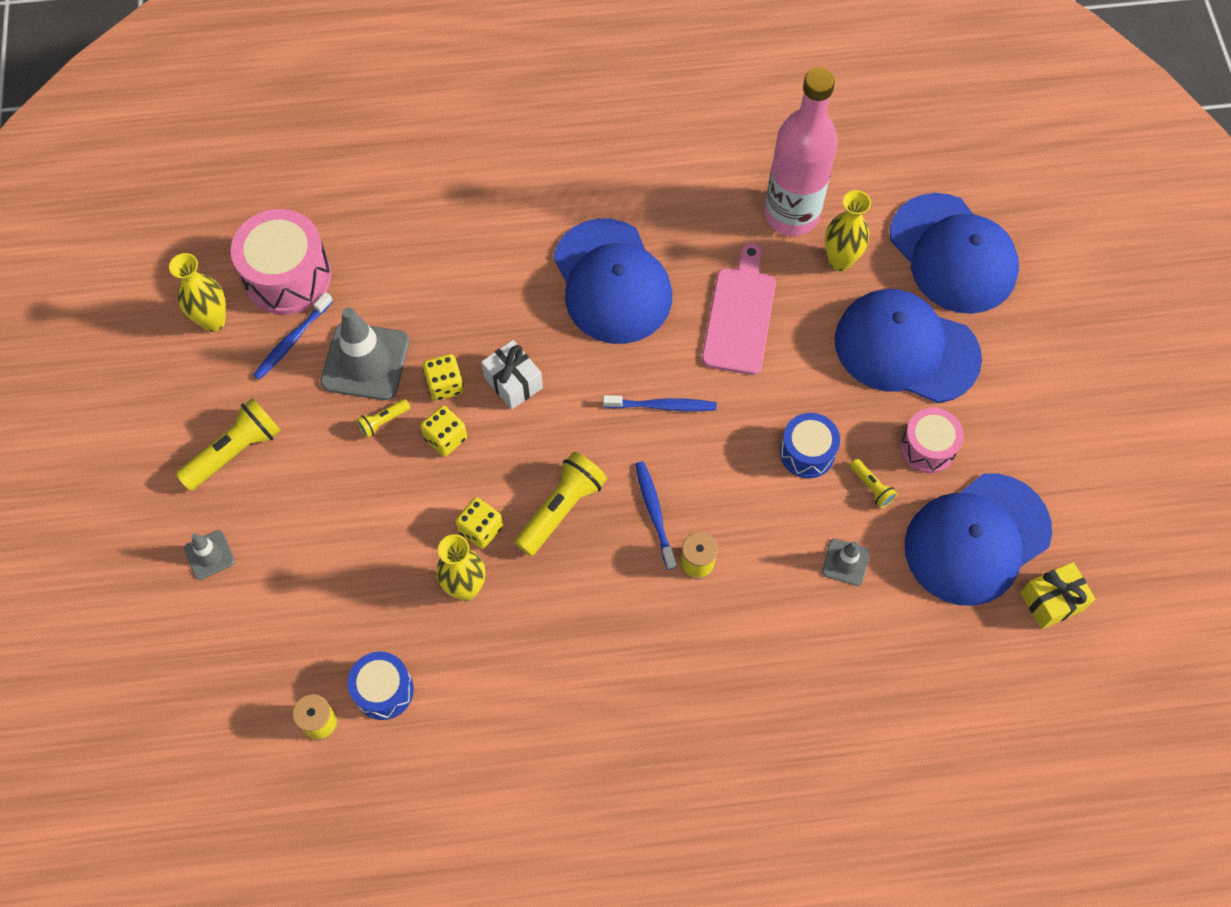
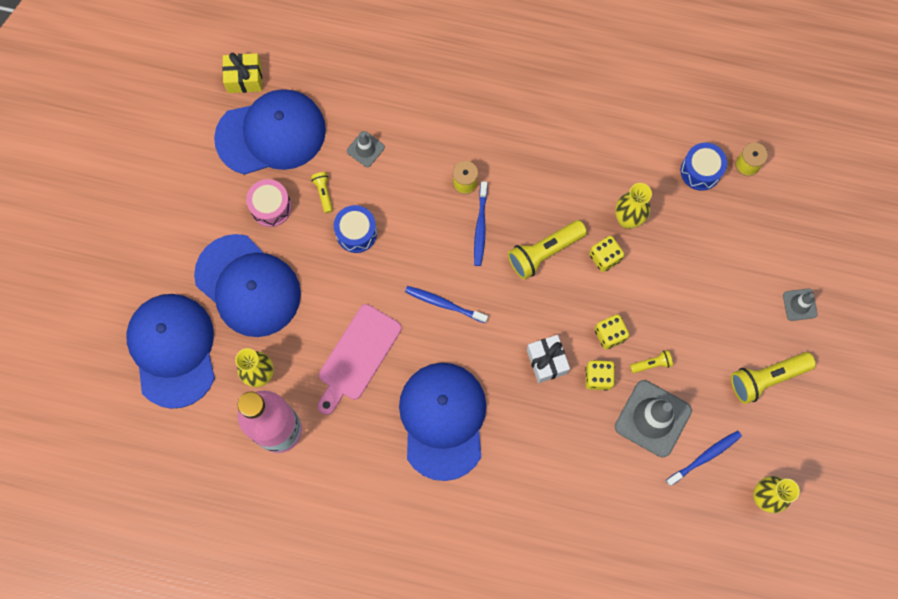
camera: 160 degrees left, 10 degrees up
pink drum [231,209,331,315] -> none

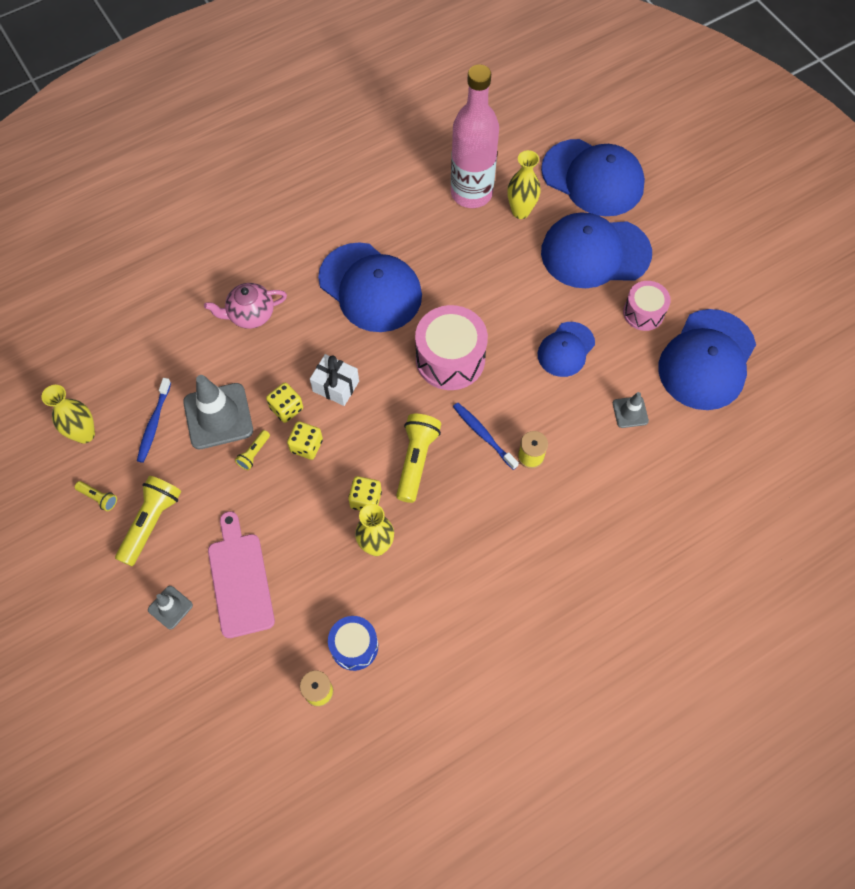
camera: 135 degrees right, 10 degrees down
yellow gift [222,53,262,93] -> none
yellow flashlight [311,172,333,213] -> yellow flashlight moved to [75,481,117,511]
pink cutting board [318,304,402,415] -> pink cutting board moved to [208,511,275,638]
blue drum [334,205,377,253] -> blue cap [538,322,595,377]
blue toothbrush [405,286,488,323] -> pink drum [415,305,488,390]
none -> pink teapot [204,283,287,329]

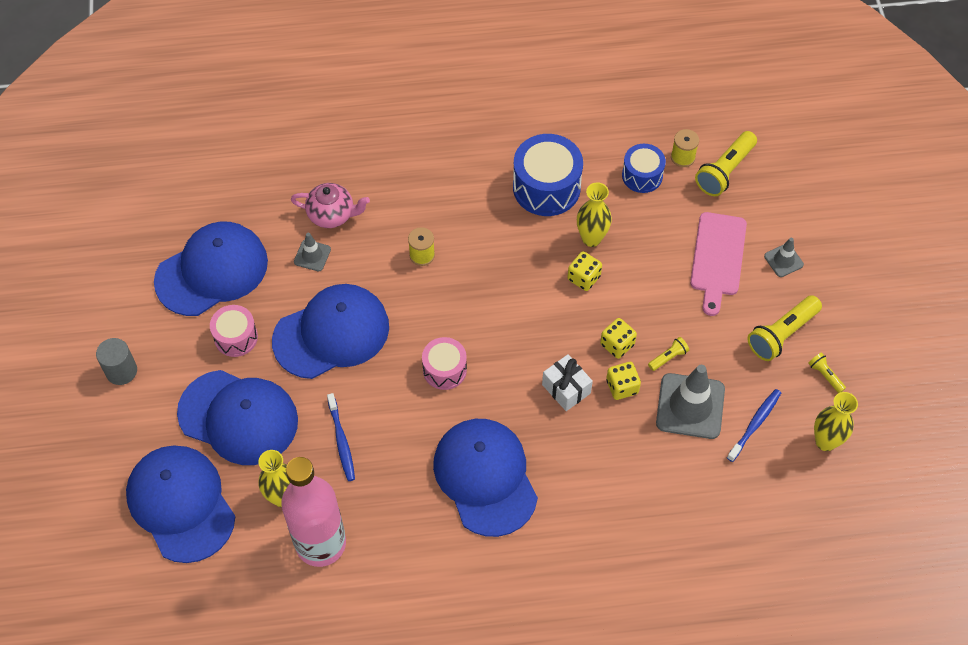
camera: 155 degrees left, 5 degrees down
pink teapot [204,283,287,329] -> pink teapot moved to [291,183,370,228]
yellow flashlight [396,414,441,503] -> yellow flashlight moved to [695,131,757,196]
pink drum [415,305,488,390] -> pink drum [422,337,467,390], size x0.60
blue toothbrush [453,403,519,470] -> blue toothbrush moved to [327,393,355,481]
blue cap [538,322,595,377] -> blue cap [272,284,389,379], size x1.77
none -> grey cylinder [96,338,137,385]
none -> blue drum [513,134,583,216]

